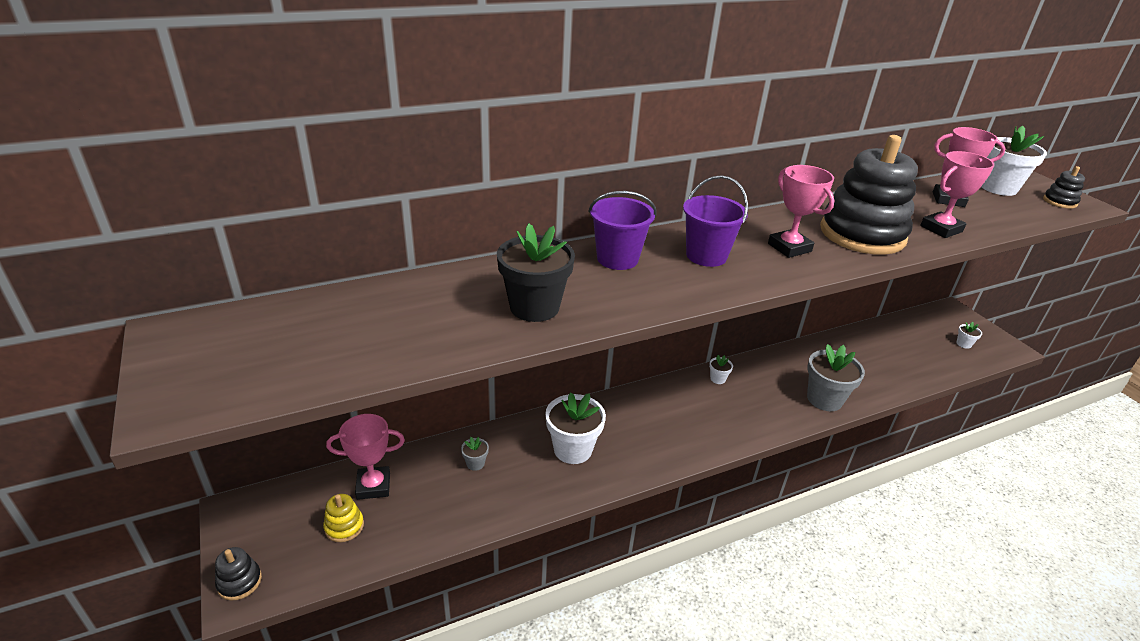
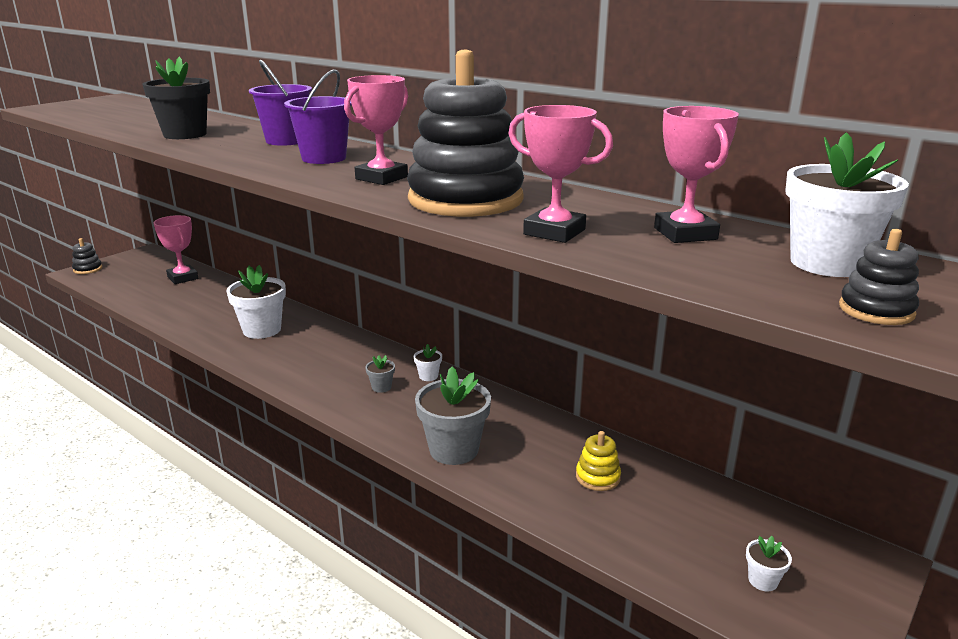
camera: 65 degrees right, 10 degrees down
yellow stacking toy [323,494,364,542] -> yellow stacking toy moved to [576,431,621,491]
grey flower pot [461,437,489,471] -> grey flower pot moved to [365,355,395,393]

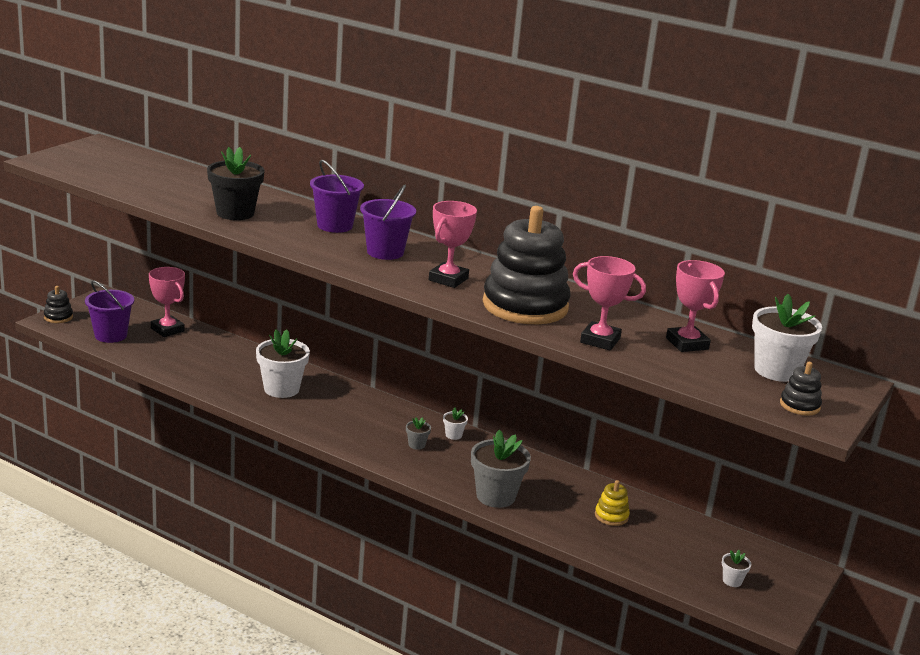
camera: 10 degrees left, 0 degrees up
none -> purple bucket [85,281,134,343]

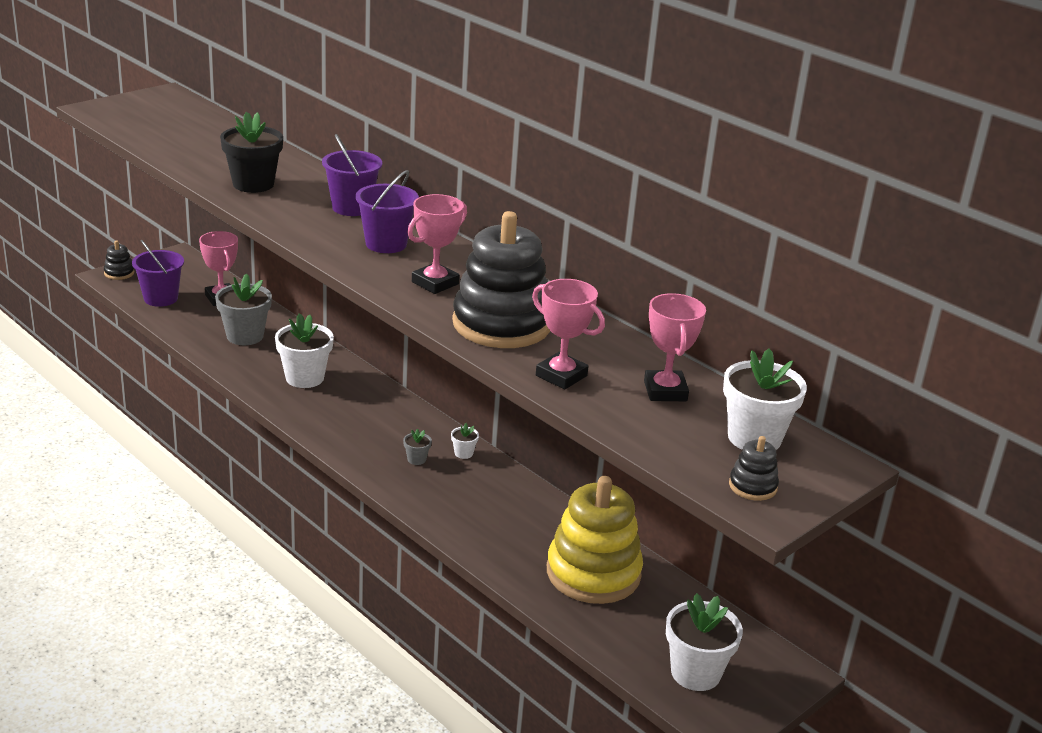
camera: 15 degrees right, 5 degrees up
grey flower pot [471,430,531,508] -> grey flower pot moved to [215,273,272,345]
yellow stacking toy [595,480,630,526] -> yellow stacking toy [547,476,643,604], size x2.42
white flower pot [722,550,751,587] -> white flower pot [666,593,743,691], size x2.20

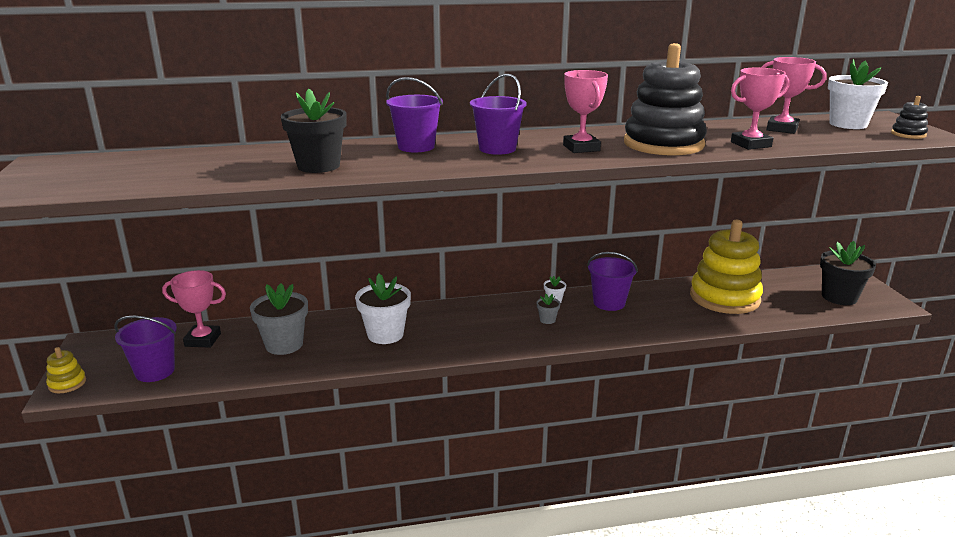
camera: 55 degrees left, 5 degrees down
black stacking toy [104,241,134,280] -> yellow stacking toy [46,347,86,393]
white flower pot [666,593,743,691] -> black flower pot [820,241,876,305]
none -> purple bucket [587,252,638,311]

